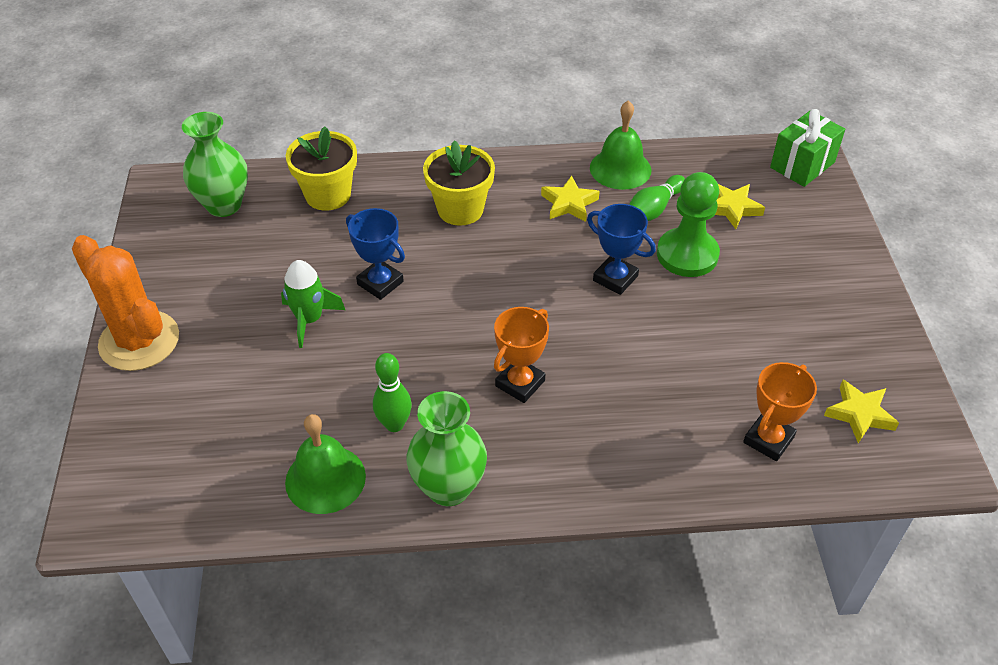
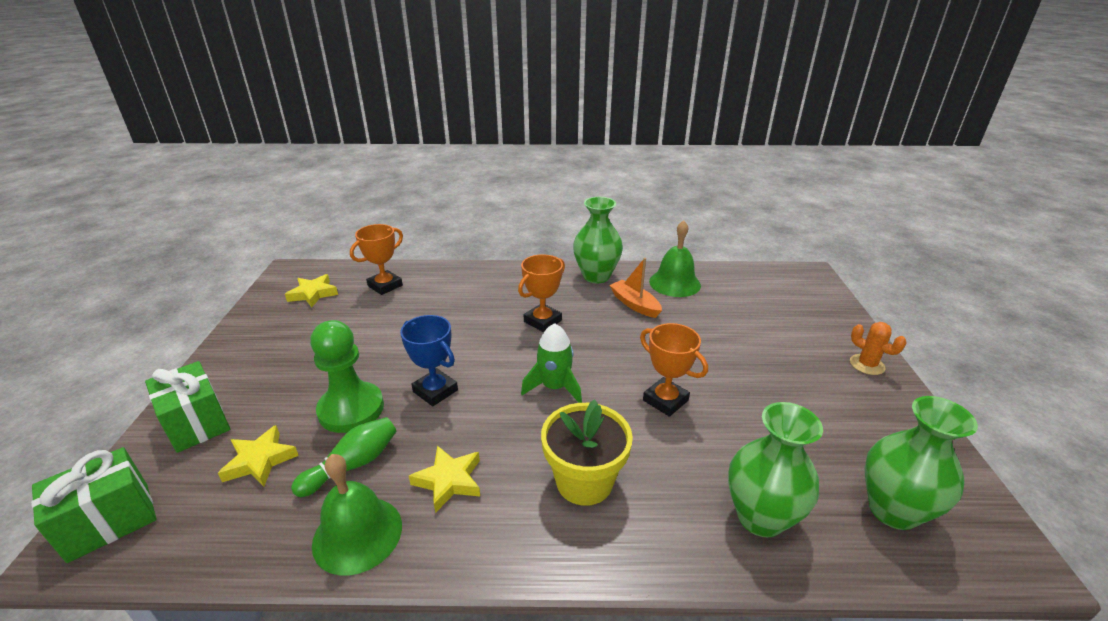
camera: 175 degrees left, 15 degrees down
orange cactus [72,235,179,371] -> orange cactus [850,322,907,375], size x0.47
green rocket [281,260,345,348] -> green rocket moved to [521,323,582,403]
yellow flower pot [286,126,357,211] -> green vase [728,402,823,537]
blue trophy [346,208,405,300] -> orange trophy [640,323,708,417]
green bowling pin [373,353,412,432] -> orange boat [610,258,662,318]
none -> green gift [145,361,230,453]

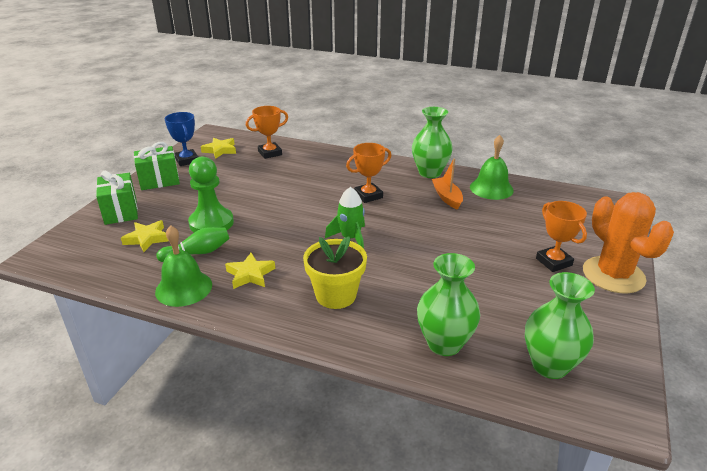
camera: 20 degrees right, 0 degrees up
green gift [31,447,157,563] -> green gift moved to [134,142,180,190]
blue trophy [400,315,458,406] -> blue trophy moved to [165,112,198,166]
orange trophy [640,323,708,417] -> orange trophy moved to [536,201,587,272]
orange cactus [850,322,907,375] -> orange cactus [583,192,674,293], size x2.12

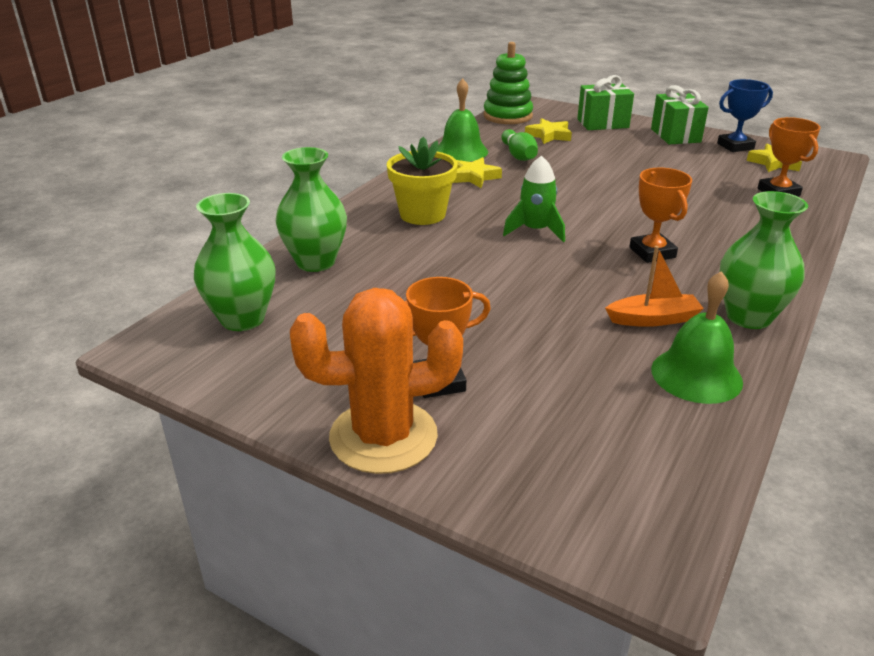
camera: 100 degrees right, 0 degrees up
green pawn [188,157,234,232] -> none
none -> green stacking toy [484,42,533,124]

